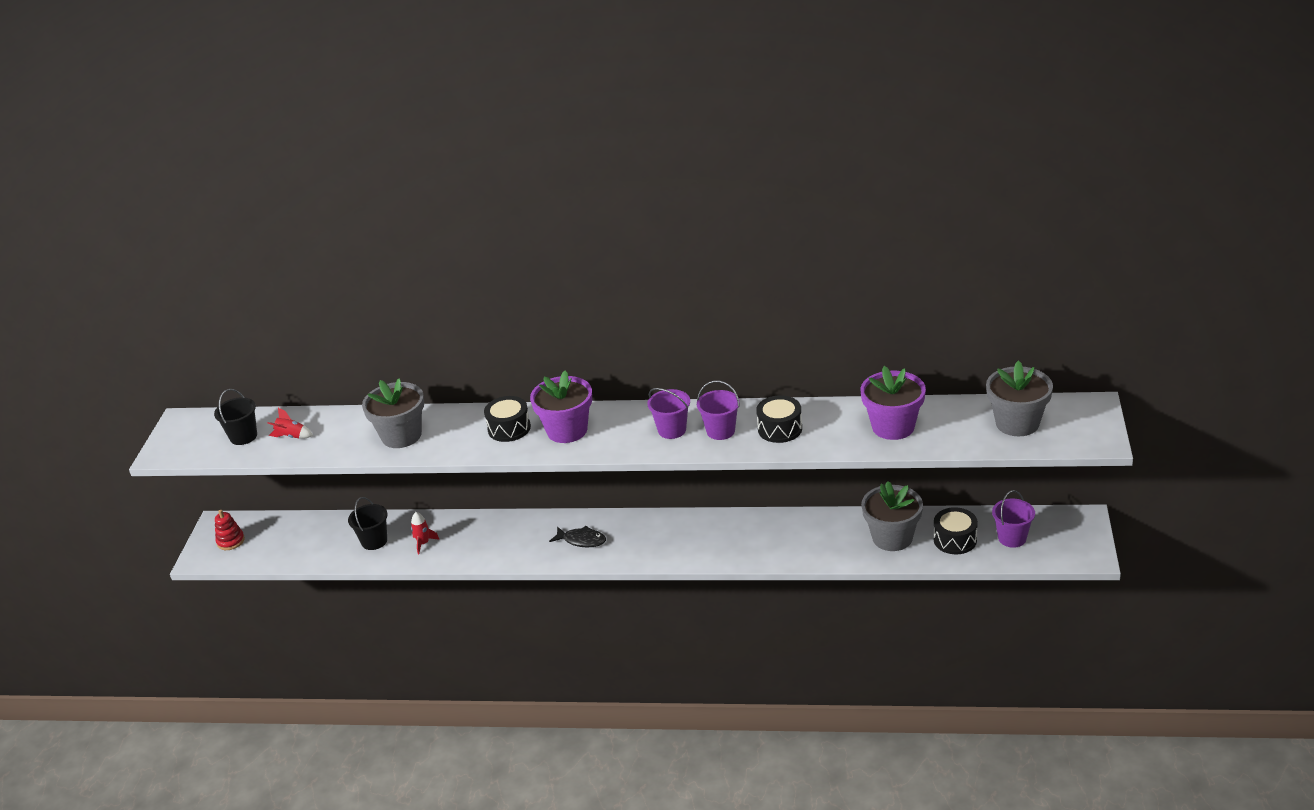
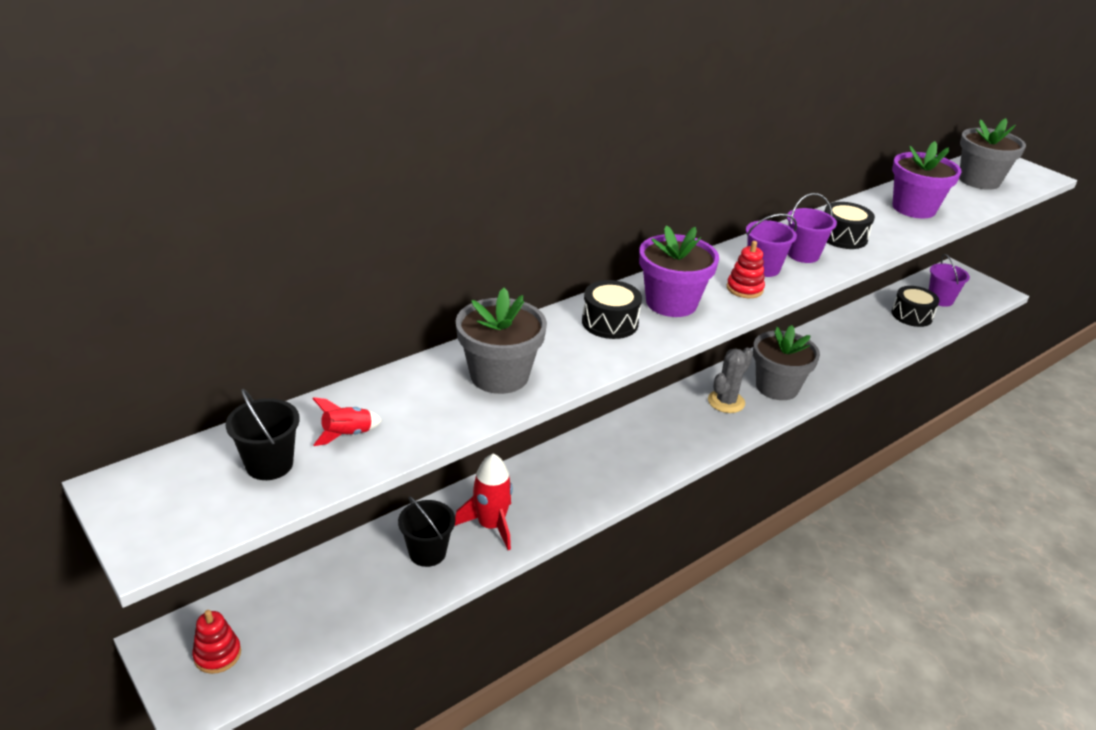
camera: 50 degrees left, 0 degrees up
red rocket [411,512,440,554] -> red rocket [455,453,513,550], size x1.69
black fish [549,526,606,547] -> none
grey flower pot [861,481,923,551] -> grey flower pot moved to [753,325,820,400]
none -> grey cactus [708,348,753,413]
none -> red stacking toy [727,241,765,298]

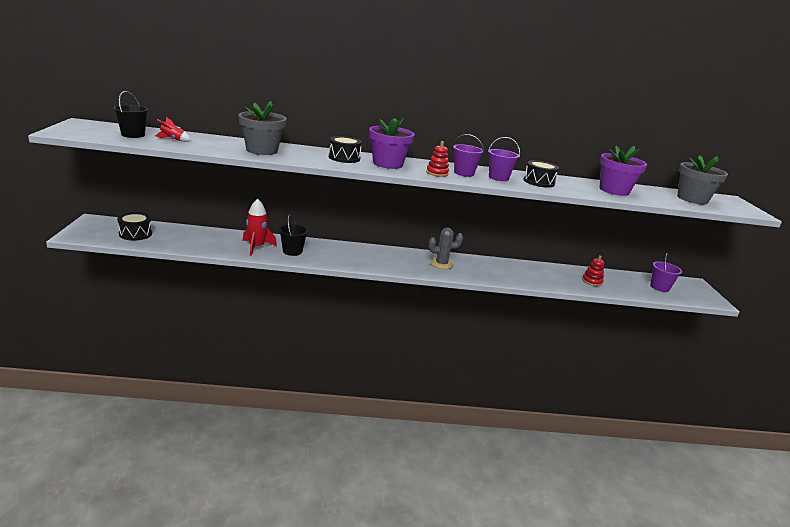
camera: 35 degrees right, 10 degrees down
red stacking toy [192,610,241,674] -> red stacking toy moved to [582,255,604,286]
black bucket [398,496,455,567] -> black bucket moved to [279,215,308,256]
grey flower pot [753,325,820,400] -> none
black drum [891,286,939,327] -> black drum moved to [117,212,152,240]

